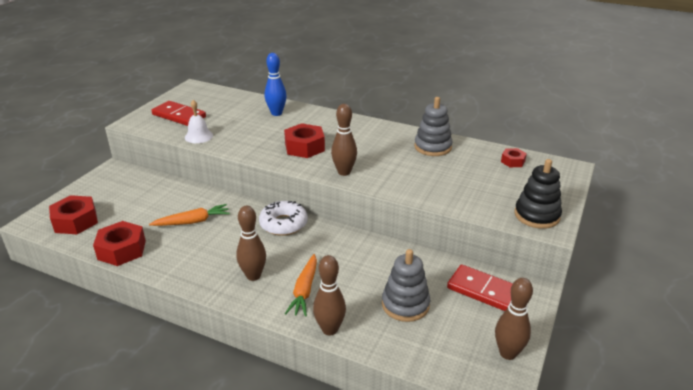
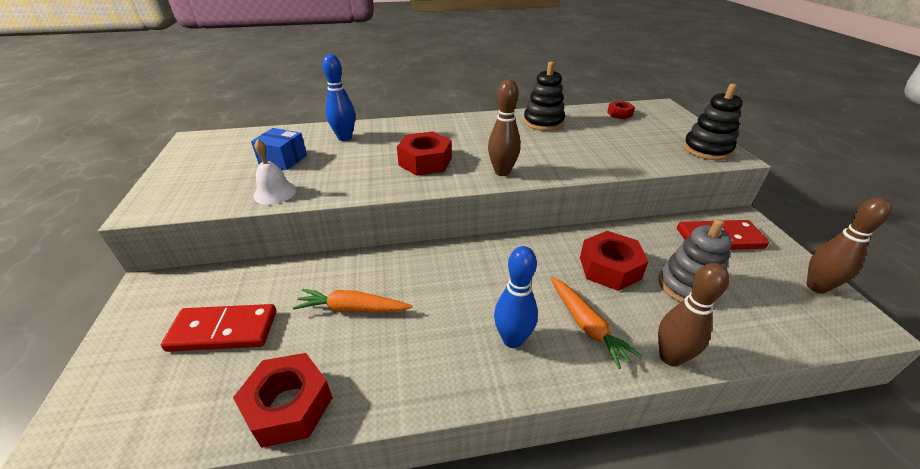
camera: 35 degrees left, 5 degrees up
red nut [49,195,98,234] -> red nut moved to [580,231,648,291]
orange carrot [149,204,230,226] -> orange carrot turned 120 degrees counterclockwise [293,289,413,313]
red domino [151,101,206,126] -> red domino moved to [161,304,276,352]
brown bowling pin [236,206,266,281] -> blue bowling pin [494,246,538,348]
white donut [259,201,308,236] -> none
grey stacking toy [414,97,453,156] -> black stacking toy [523,62,565,131]
none -> blue box [251,128,307,170]

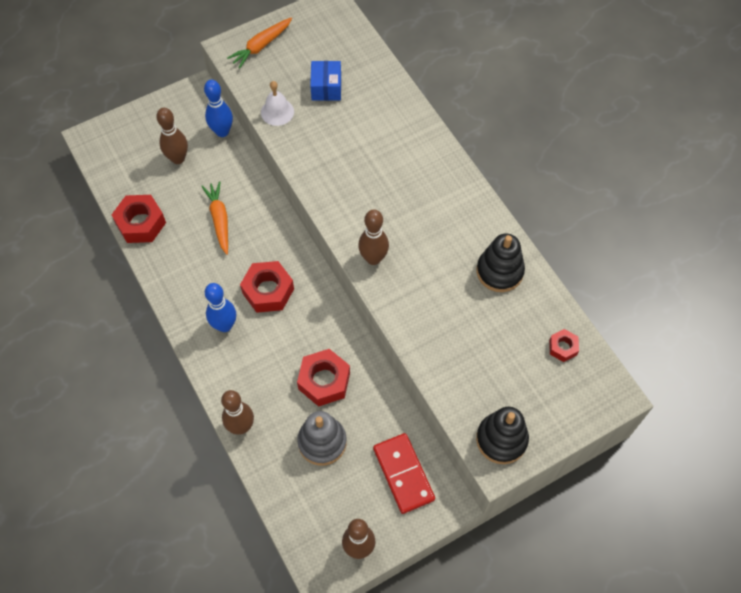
camera: 70 degrees right, 25 degrees up
red domino [161,304,276,352] -> brown bowling pin [156,108,188,164]
blue bowling pin [322,54,355,141] -> blue bowling pin moved to [204,80,233,137]
red nut [397,131,452,176] -> red nut moved to [240,261,294,313]
orange carrot [550,277,642,369] -> orange carrot moved to [227,17,292,69]

